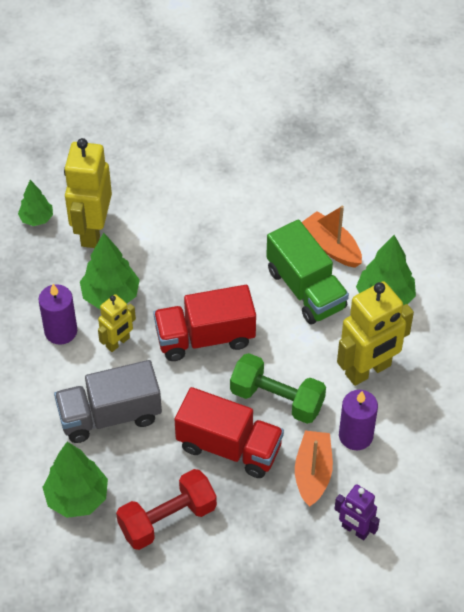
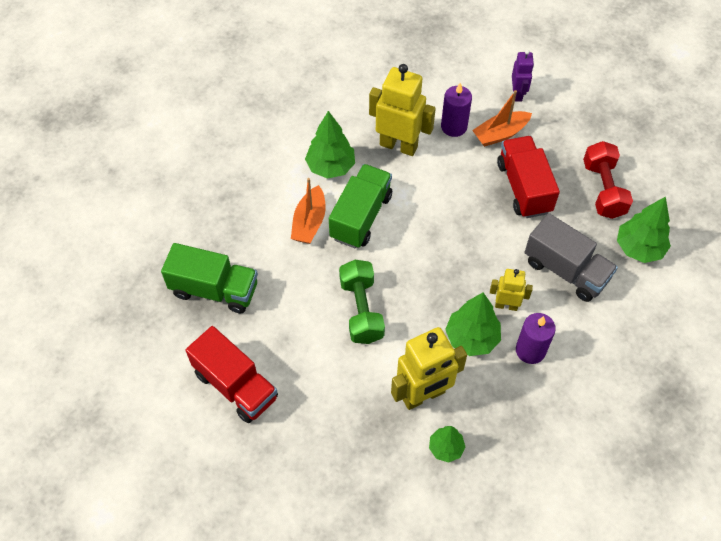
camera: 125 degrees left, 5 degrees up
red dumbbell [116,469,217,550] -> red dumbbell turned 60 degrees clockwise [583,141,633,219]
red truck [153,285,256,361] -> red truck moved to [186,326,278,423]
green dumbbell [230,353,326,424] -> green dumbbell moved to [339,260,385,344]
none -> green truck [161,243,258,313]

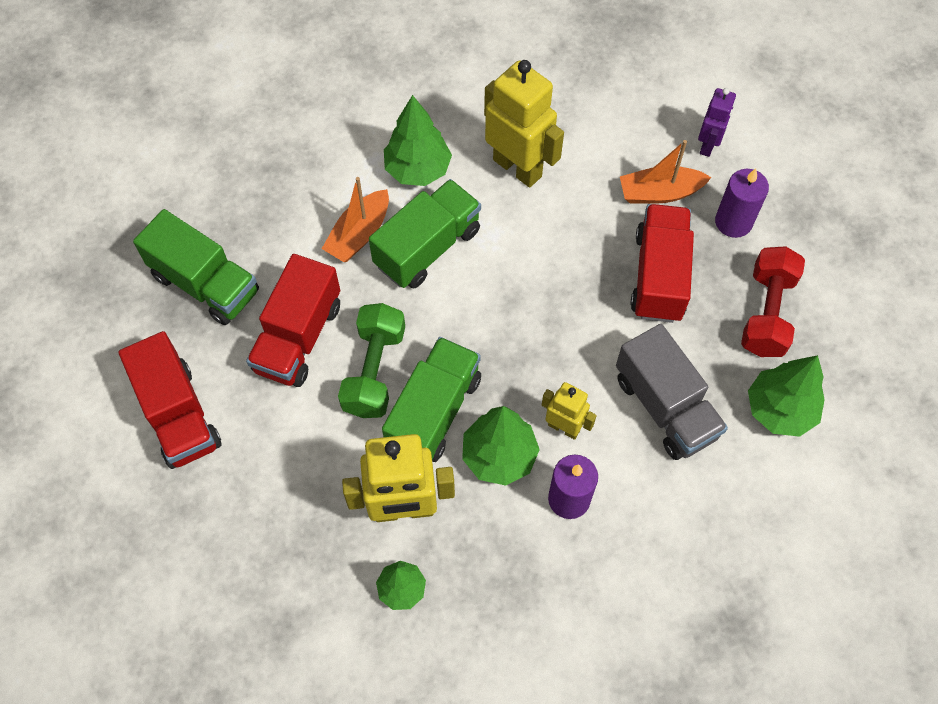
camera: 20 degrees right, 5 degrees up
purple candle [441,83,472,137] -> purple candle moved to [715,169,769,238]
none -> red truck [246,254,340,387]
none -> green truck [382,337,481,462]

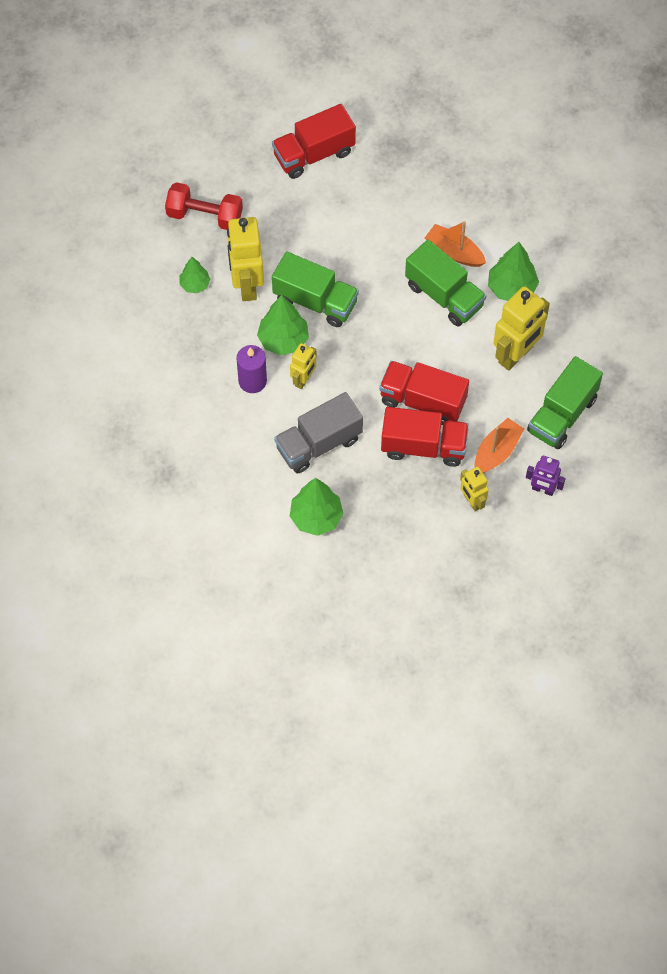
camera: 90 degrees right, 0 degrees up
green truck [133,209,259,325] -> green truck moved to [527,356,603,449]
red truck [246,254,340,387] -> red truck moved to [379,361,469,425]
green dumbbell [338,303,405,418] -> none
orange boat [620,140,712,204] -> orange boat turned 45 degrees clockwise [475,418,524,473]
purple candle [715,169,769,238] -> yellow robot [460,467,489,511]
red dumbbell [741,246,805,357] -> red dumbbell moved to [165,182,243,230]

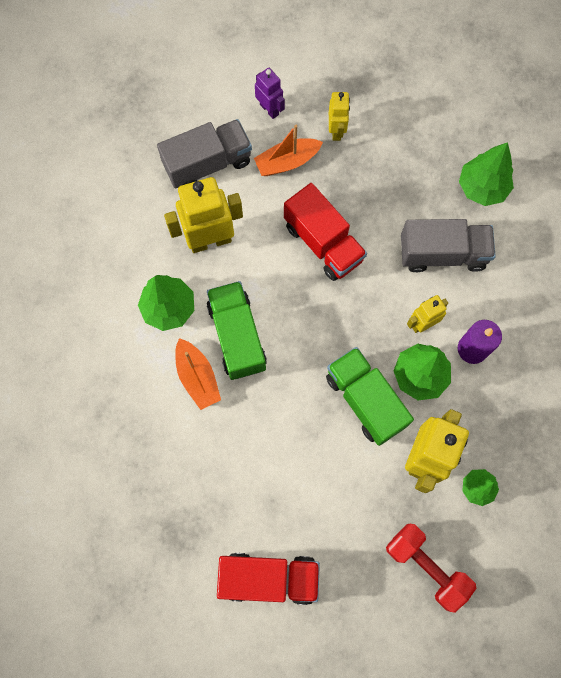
camera: 150 degrees left, 10 degrees up
red truck [381,407,469,467] -> none
green truck [527,356,603,449] -> grey truck [157,119,252,188]

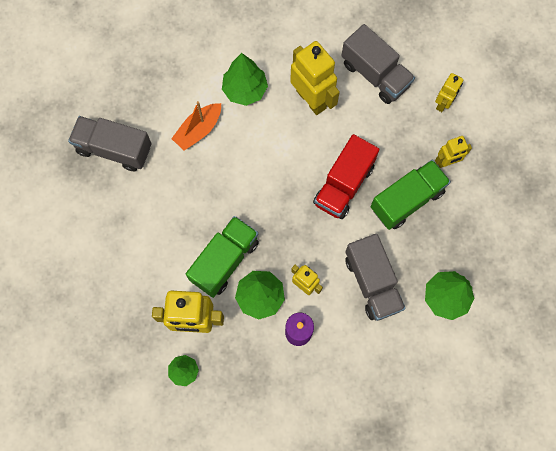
camera: 70 degrees right, 0 degrees up
green truck [207,281,267,380] -> green truck moved to [371,160,451,230]
red truck [217,553,320,605] -> none
orange boat [254,125,323,176] -> none
purple robot [255,68,285,119] -> yellow robot [435,73,463,112]
red dumbbell [386,524,477,613] -> none
none -> grey truck [68,116,151,171]

